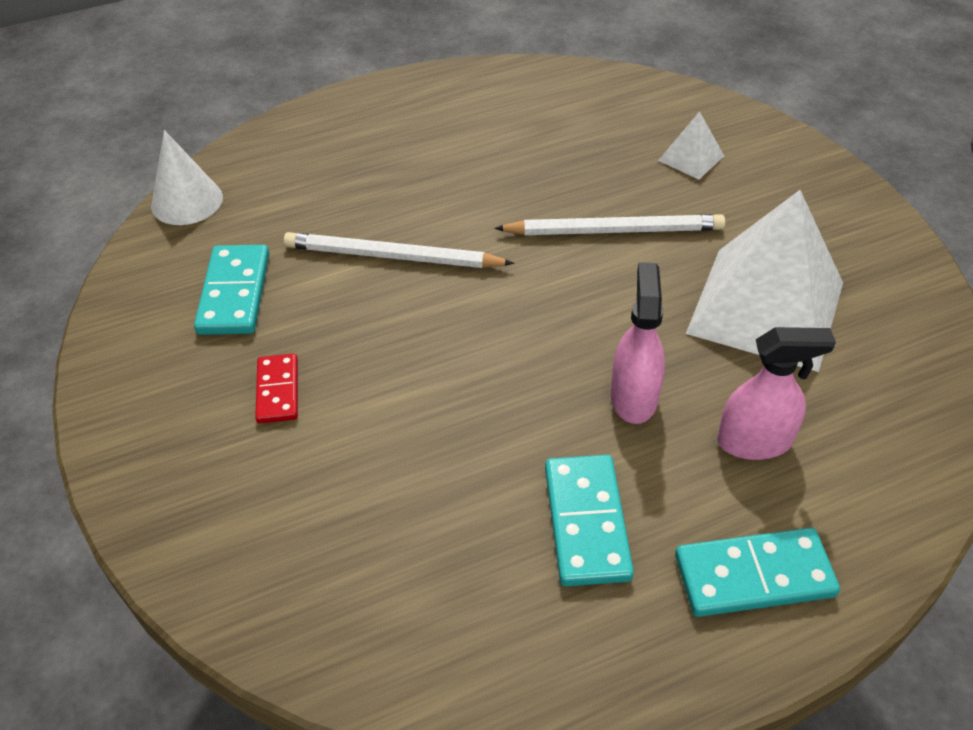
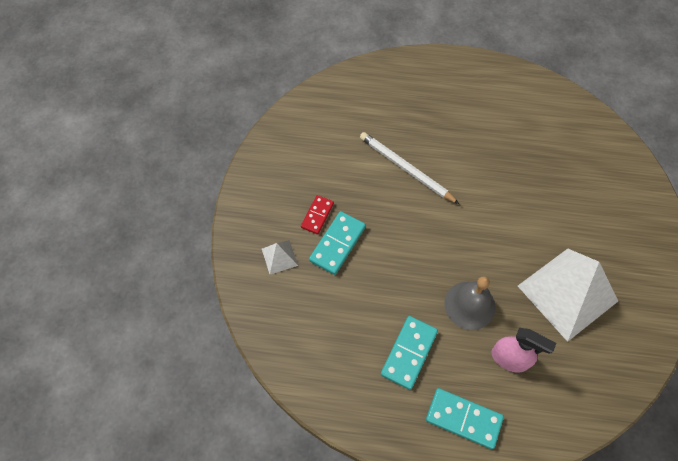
camera: 30 degrees right, 15 degrees up
white cone [151,130,223,225] -> none
turquoise domino [194,245,270,335] -> turquoise domino moved to [309,211,366,275]
white pencil [494,214,726,235] -> none
pink spray bottle [611,262,665,424] -> grey bell [444,276,495,330]
white pyramid [658,111,724,179] -> white pyramid moved to [262,240,298,274]

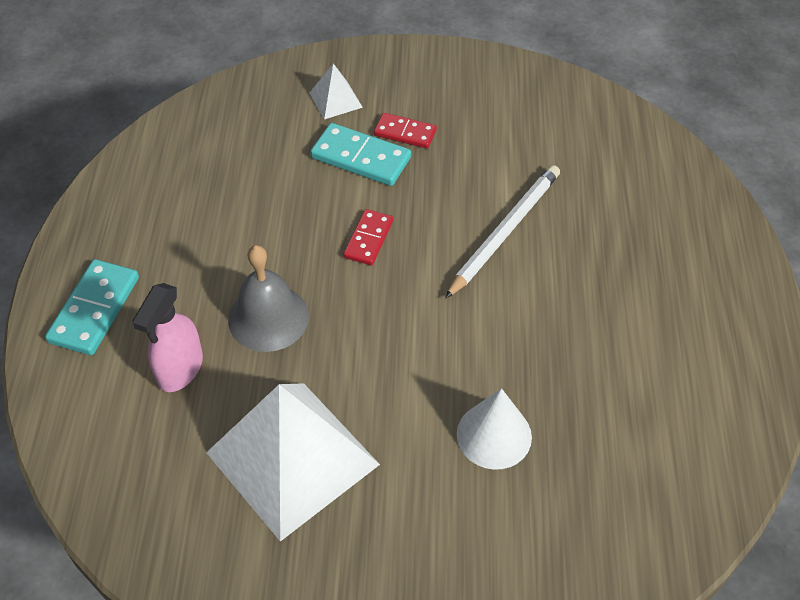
camera: 85 degrees right, 10 degrees down
turquoise domino [381,316,438,390] -> none
none -> red domino [343,209,393,265]
none -> white cone [457,388,532,470]

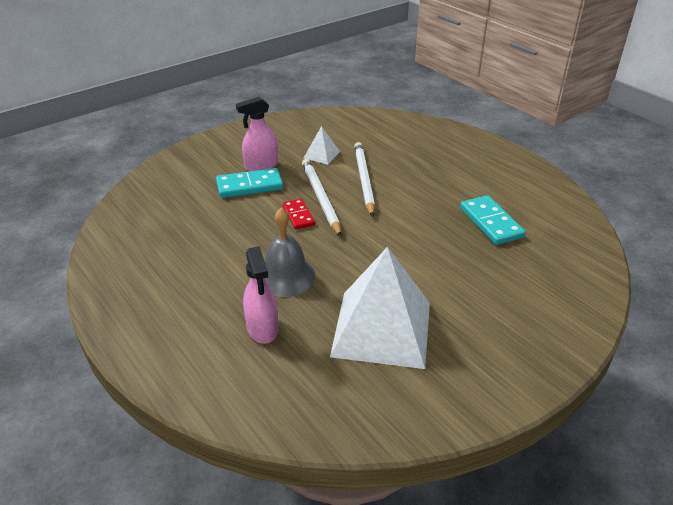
camera: 40 degrees left, 15 degrees down
turquoise domino [45,259,139,355] -> turquoise domino moved to [460,195,526,245]
white pyramid [309,63,363,119] -> white pyramid moved to [304,126,340,165]
red domino [374,113,437,149] -> pink spray bottle [236,97,278,171]
white cone [457,388,532,470] -> none
none -> white pencil [302,159,341,237]

